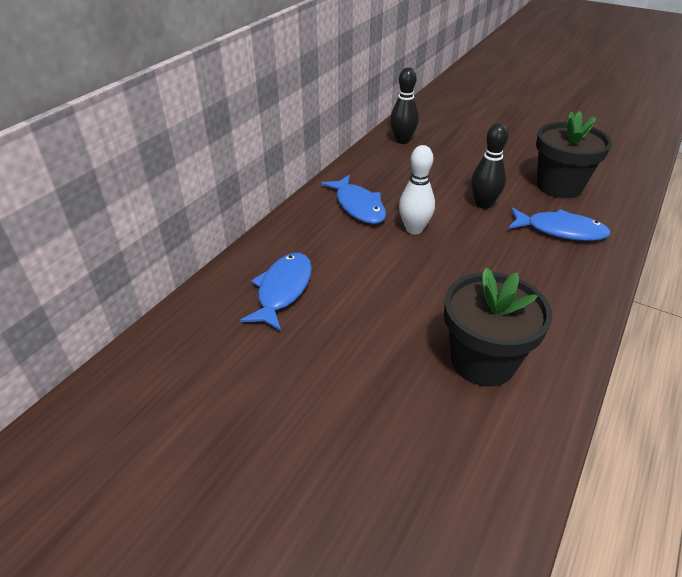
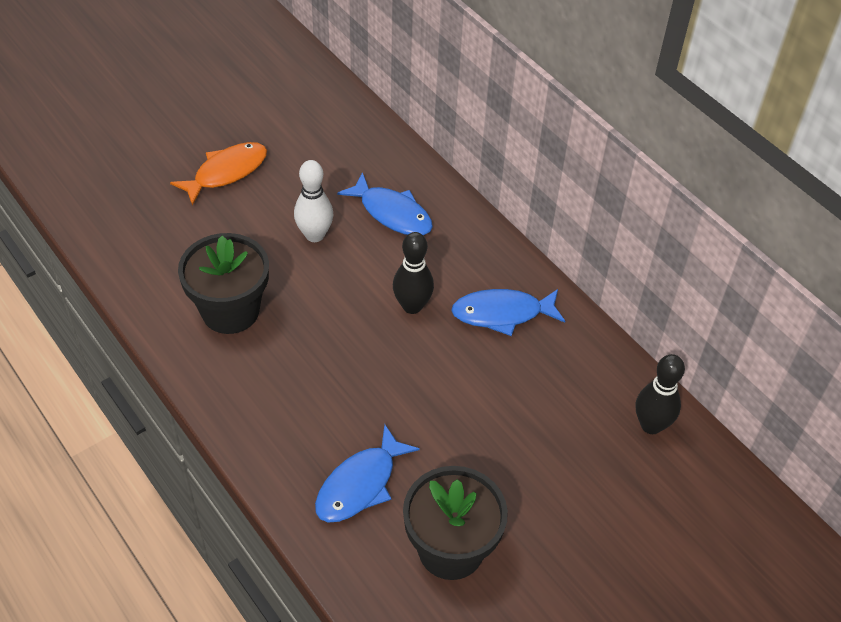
camera: 110 degrees right, 10 degrees up
white bowling pin [399,145,435,234] -> white bowling pin moved to [294,160,333,242]
black bowling pin [471,123,509,209] -> black bowling pin moved to [393,232,434,314]
none -> orange fish [170,142,267,206]

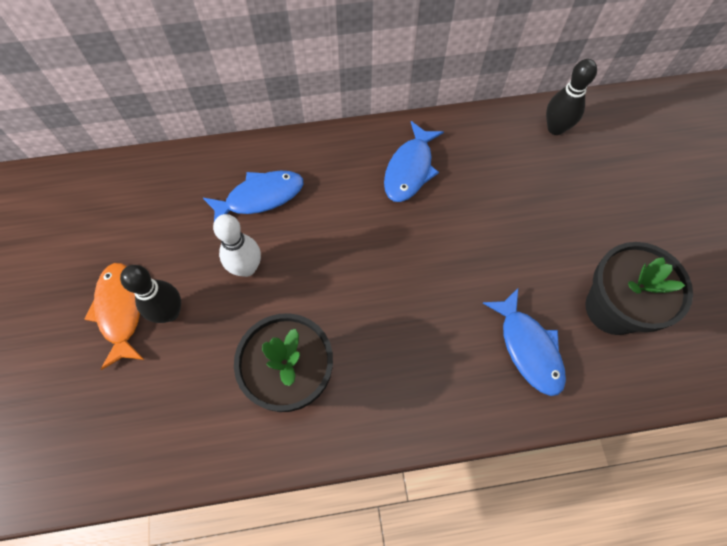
camera: 60 degrees left, 15 degrees up
black bowling pin [393,232,434,314] -> black bowling pin moved to [120,265,181,323]

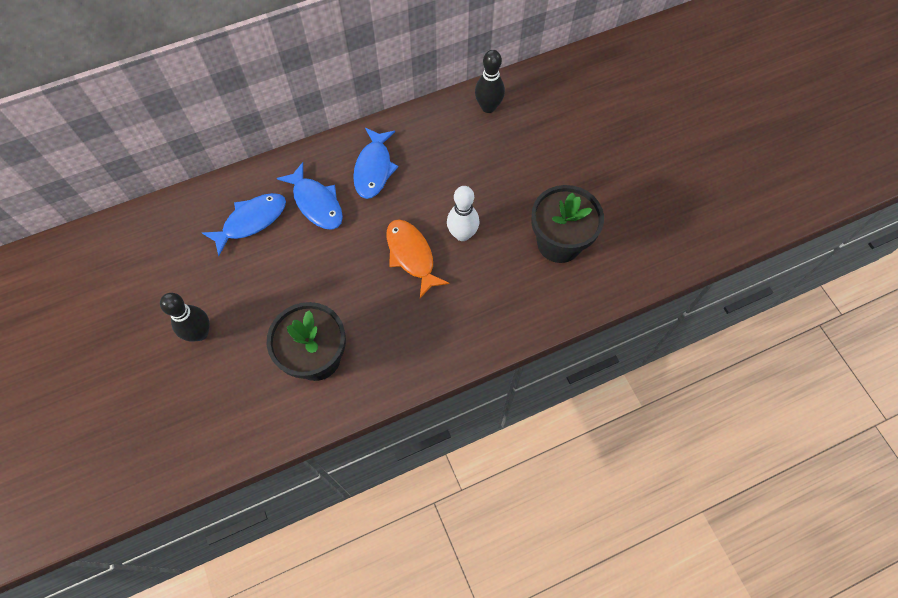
camera: 15 degrees left, 0 degrees up
orange fish [85,263,144,370] -> orange fish moved to [387,219,450,298]
white bowling pin [213,214,261,277] -> white bowling pin moved to [447,186,479,241]
blue fish [483,288,566,396] -> blue fish moved to [277,162,343,230]

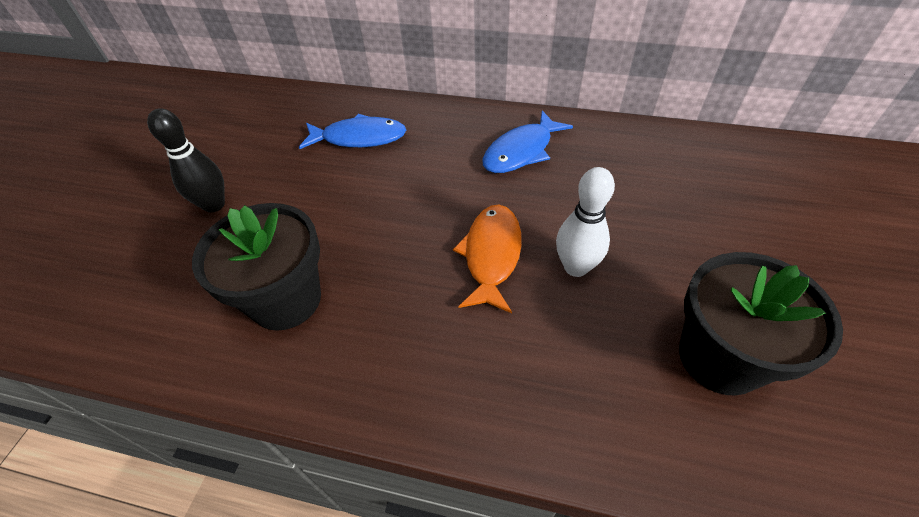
camera: 40 degrees right, 15 degrees down
blue fish [277,162,343,230] -> none
black bowling pin [475,50,505,113] -> none

